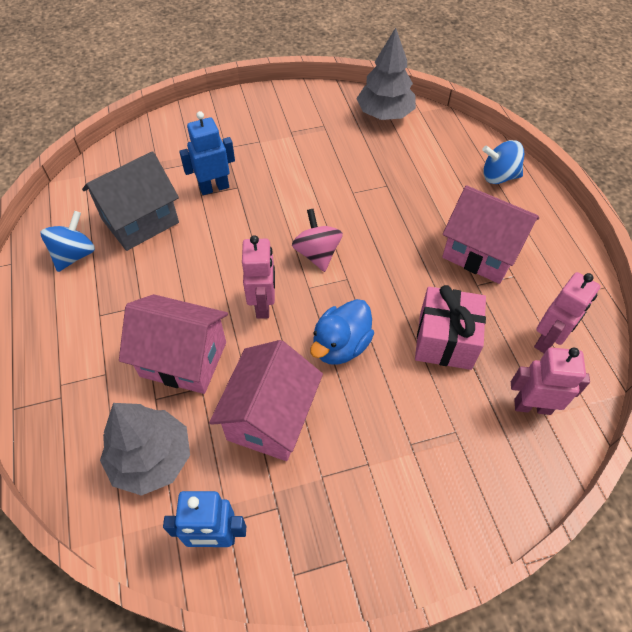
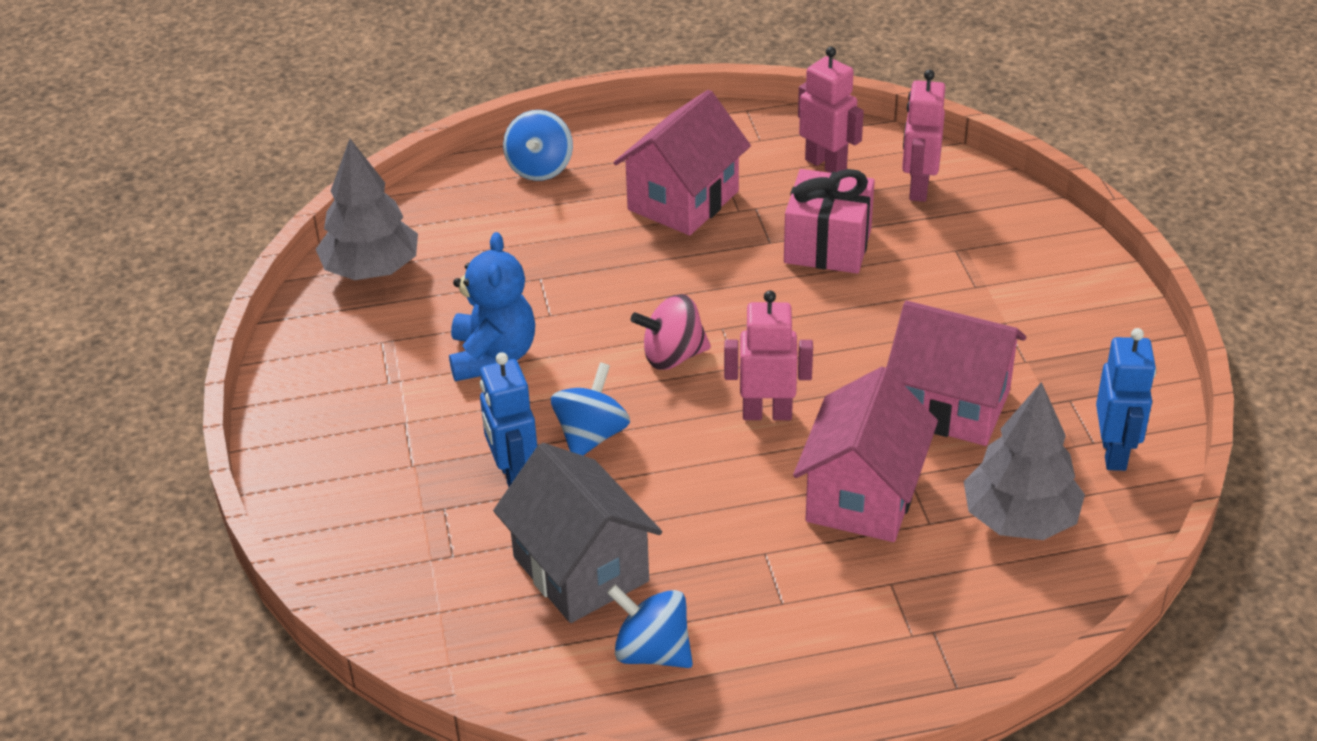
camera: 85 degrees left, 15 degrees down
blue duck [310,299,374,365] -> none
none -> blue teddy bear [449,232,535,381]
none -> blue spinning top [551,362,630,456]

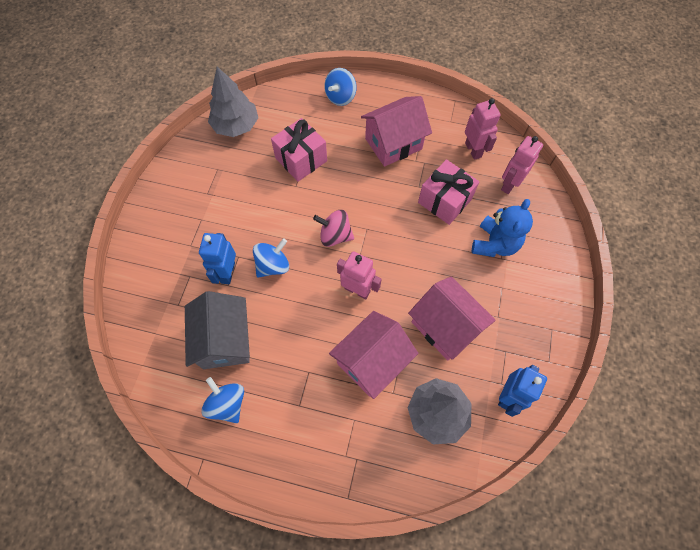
camera: 25 degrees right, 25 degrees up
blue teddy bear [449,232,535,381] -> blue teddy bear moved to [472,199,533,257]
none -> pink gift [271,118,327,182]

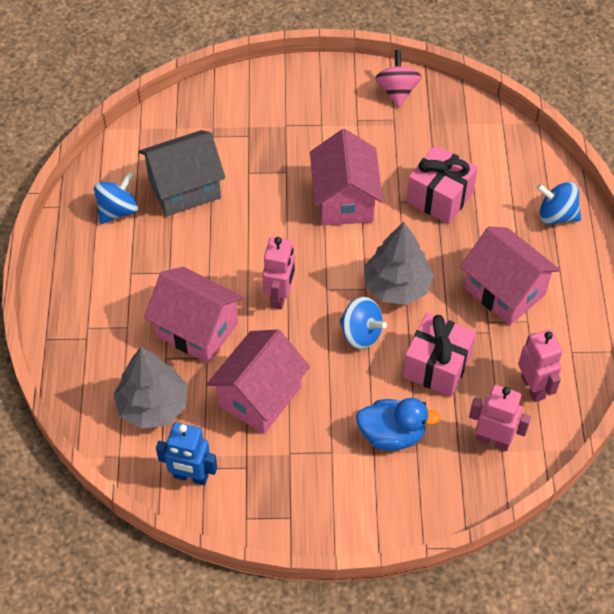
camera: 75 degrees right, 10 degrees down
blue robot [199,233,236,284] -> none
grey tree [208,67,258,137] -> grey tree moved to [364,222,434,305]
blue spinning top [253,238,289,278] -> blue spinning top moved to [340,297,387,349]
pink spinning top [313,210,354,247] -> pink spinning top moved to [375,50,422,107]
pink robot [465,98,501,160] -> pink robot turned 75 degrees counterclockwise [518,329,563,402]
blue teddy bear [472,199,533,257] -> blue duck [356,398,440,450]
none -> pink house [310,129,383,225]

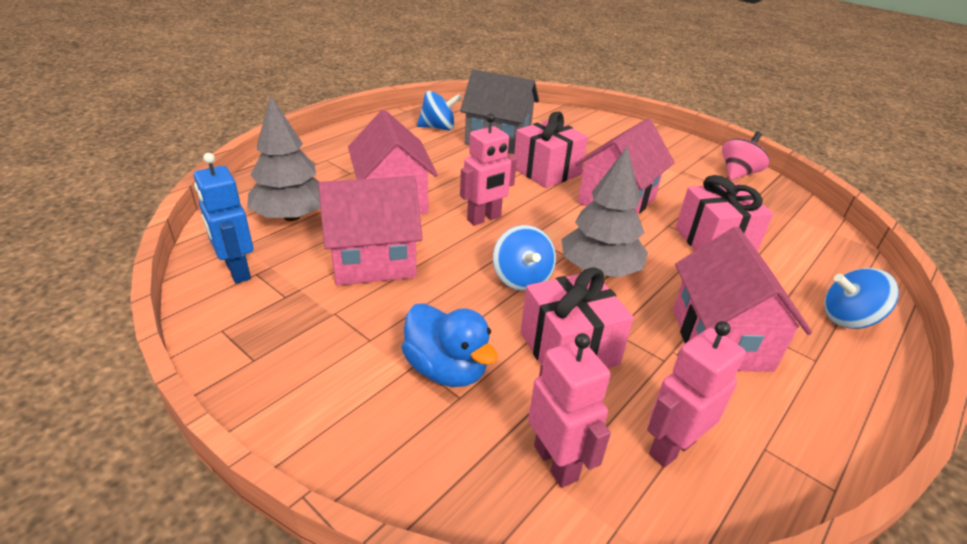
camera: 40 degrees right, 20 degrees down
pink robot [518,329,563,402] -> pink robot turned 150 degrees counterclockwise [647,321,746,467]
blue spinning top [537,182,581,224] -> blue spinning top turned 60 degrees counterclockwise [824,268,899,329]
none -> pink gift [514,112,588,188]

